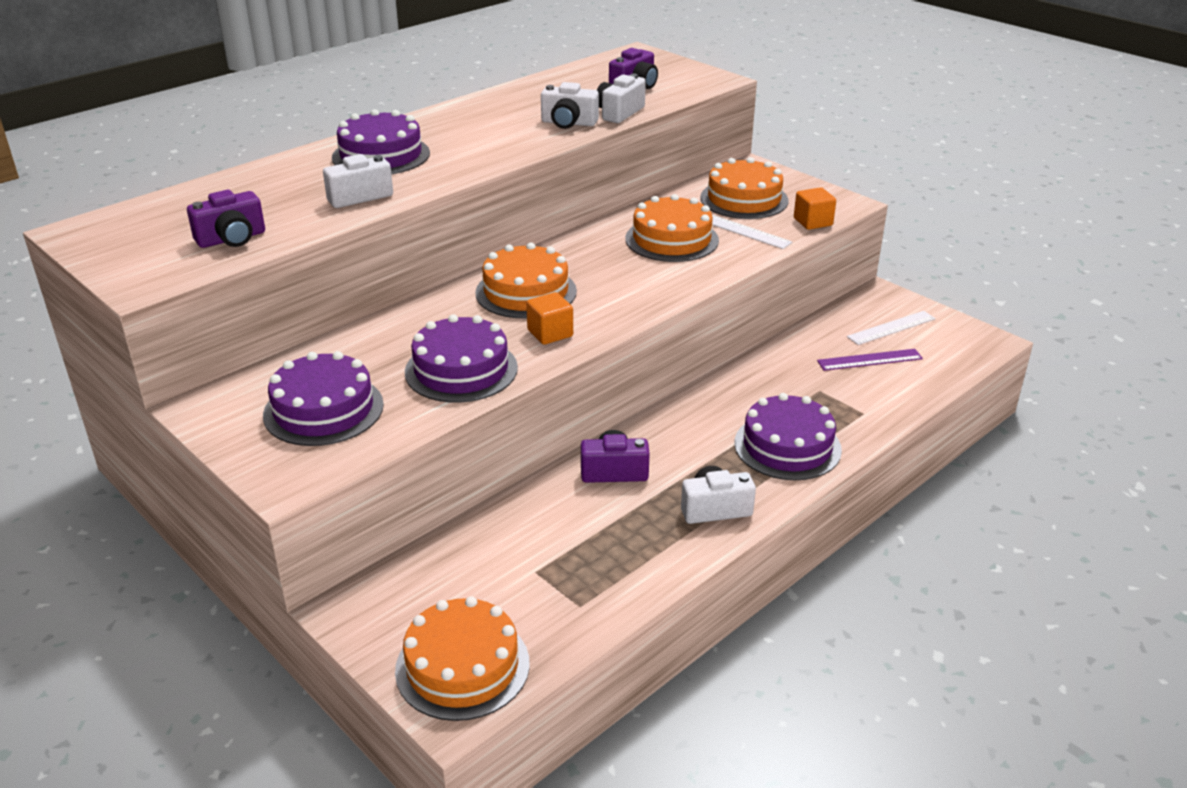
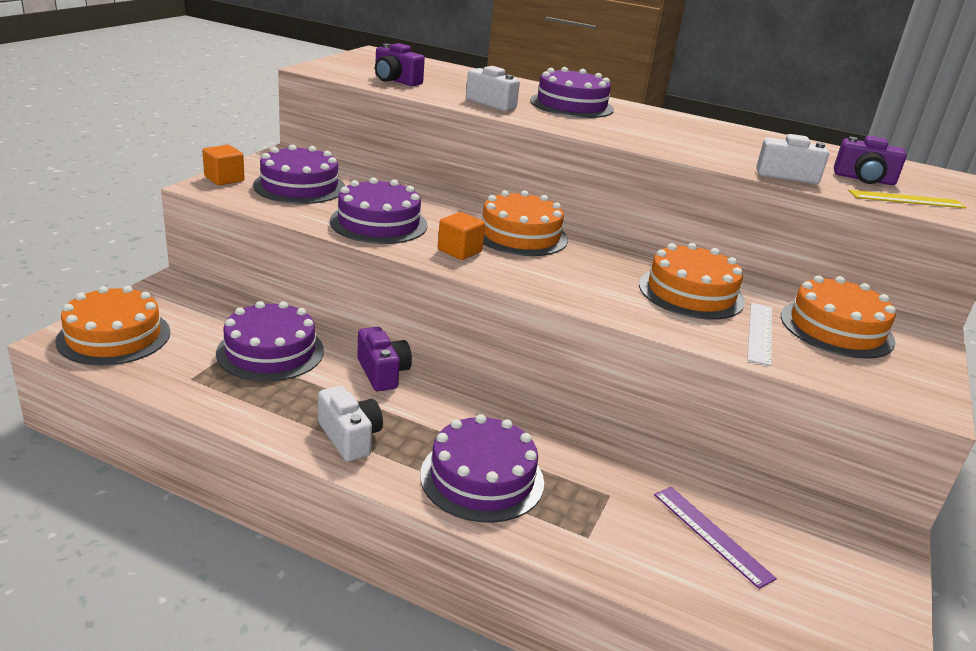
camera: 65 degrees right, 5 degrees down
white camera [541,82,599,129] -> none
orange cube [794,187,836,230] -> orange cube moved to [202,145,245,185]
white ruler [847,311,936,345] -> none
none -> purple cake [216,301,324,381]
none -> yellow ruler [849,190,967,209]

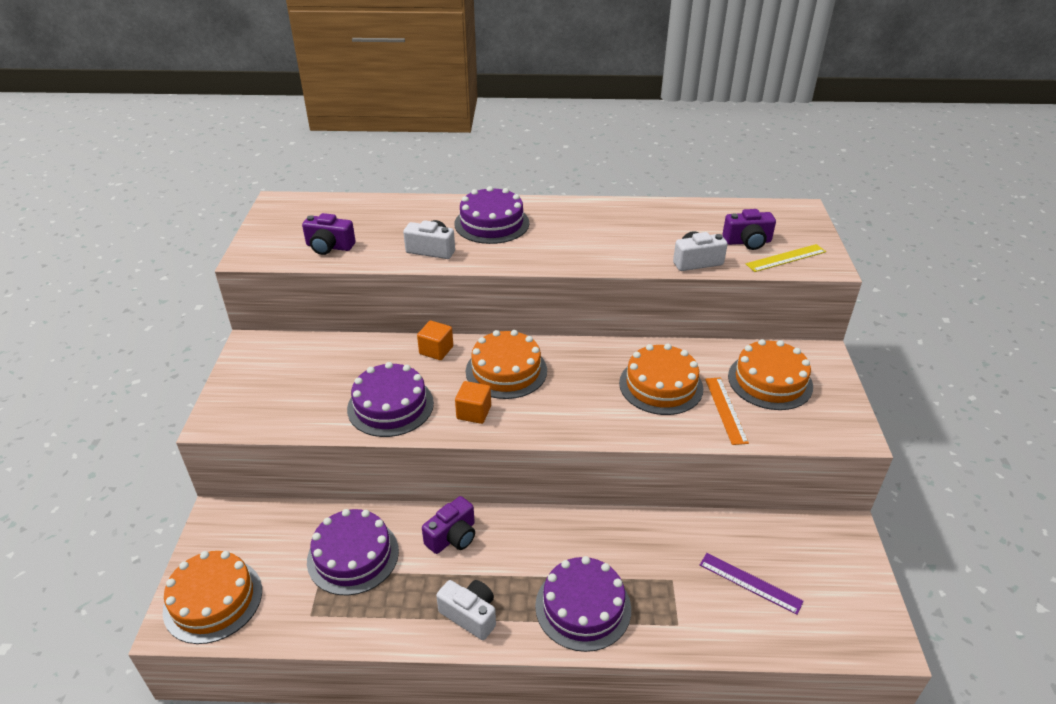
camera: 20 degrees left, 10 degrees up
orange cube [202,145,245,185] -> orange cube moved to [417,321,453,360]
purple cake [253,144,345,204] -> none
purple camera [357,327,412,391] -> purple camera turned 90 degrees clockwise [422,496,475,554]
white ruler [747,303,772,366] -> orange ruler [705,377,749,445]

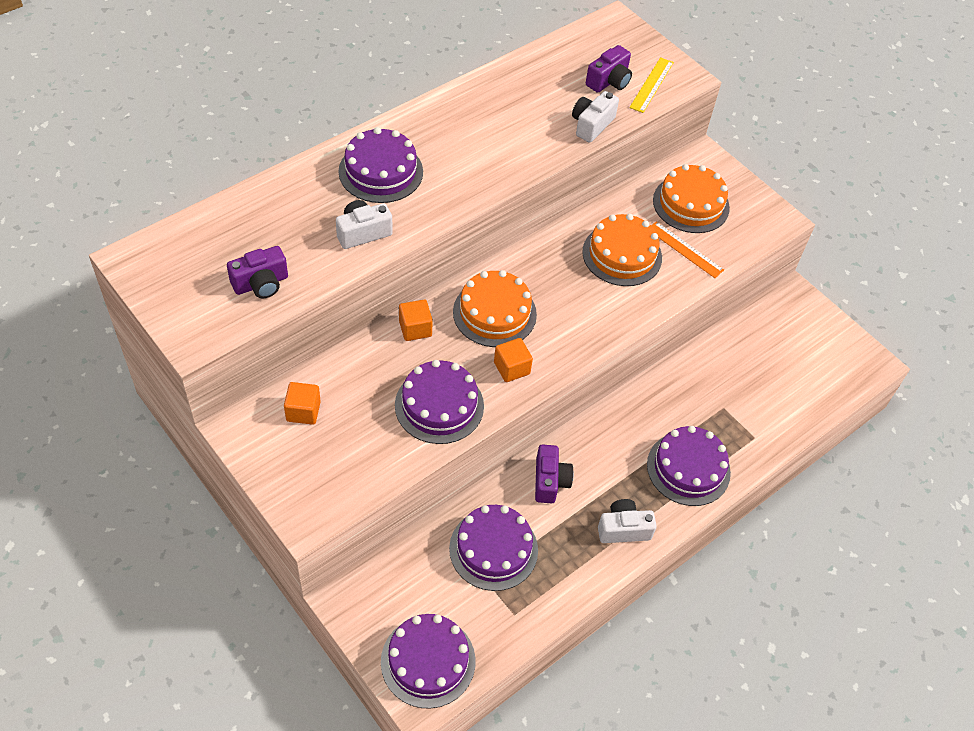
camera: 45 degrees left, 15 degrees up
orange cake [163,551,262,644] -> purple cake [381,614,476,709]
purple ruler [700,553,804,615] -> none
none -> orange cube [284,382,321,425]

